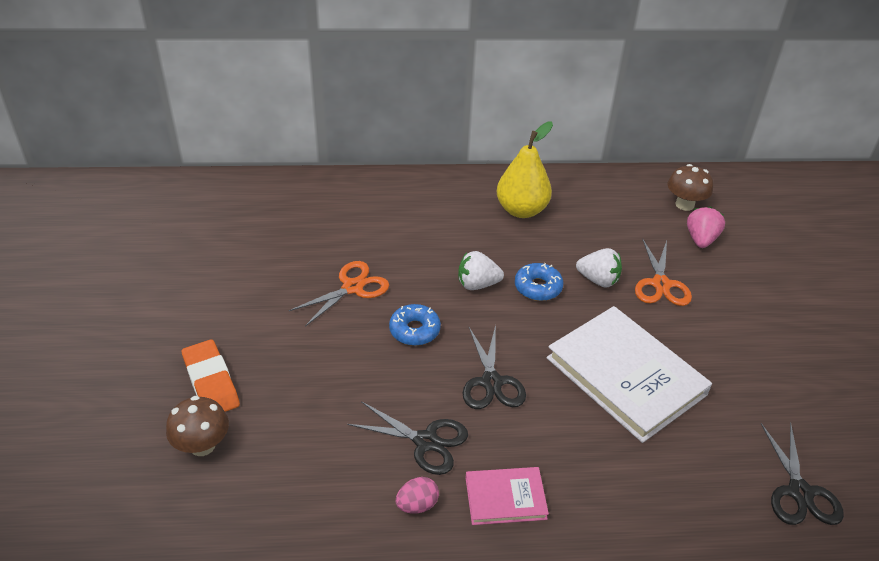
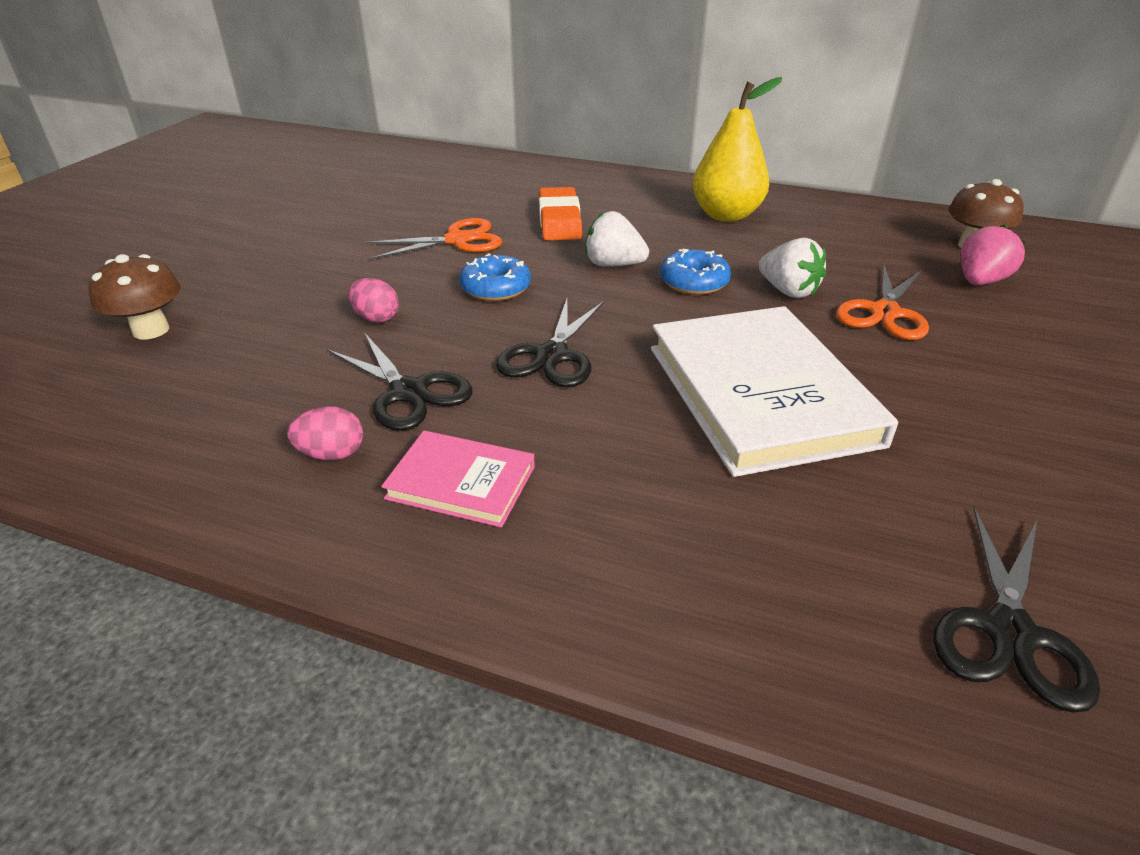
camera: 25 degrees right, 5 degrees down
orange eraser [182,339,240,412] -> orange eraser moved to [539,187,582,241]
none -> pink egg [348,278,399,323]

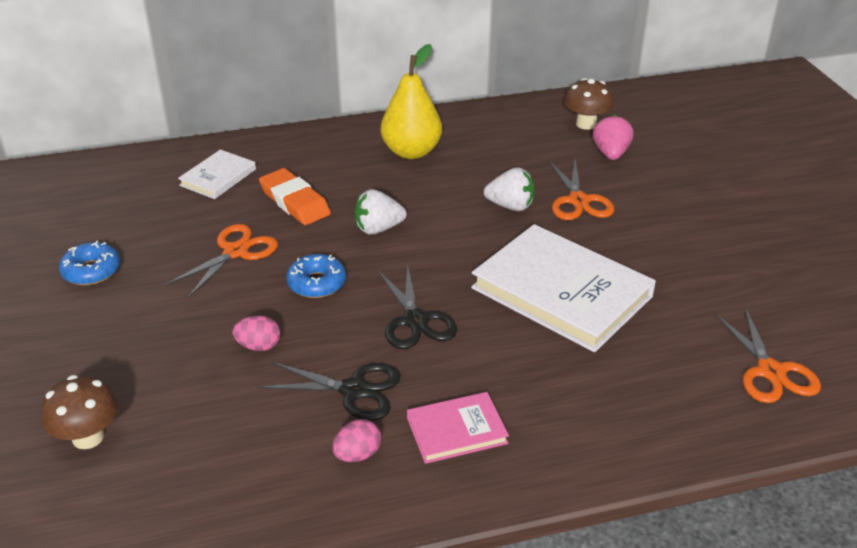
camera: 35 degrees left, 0 degrees up
blue donut [660,249,731,295] -> blue donut moved to [59,241,120,285]
black scissors [933,507,1100,713] -> orange scissors [715,307,821,403]
none -> white book [178,149,256,199]

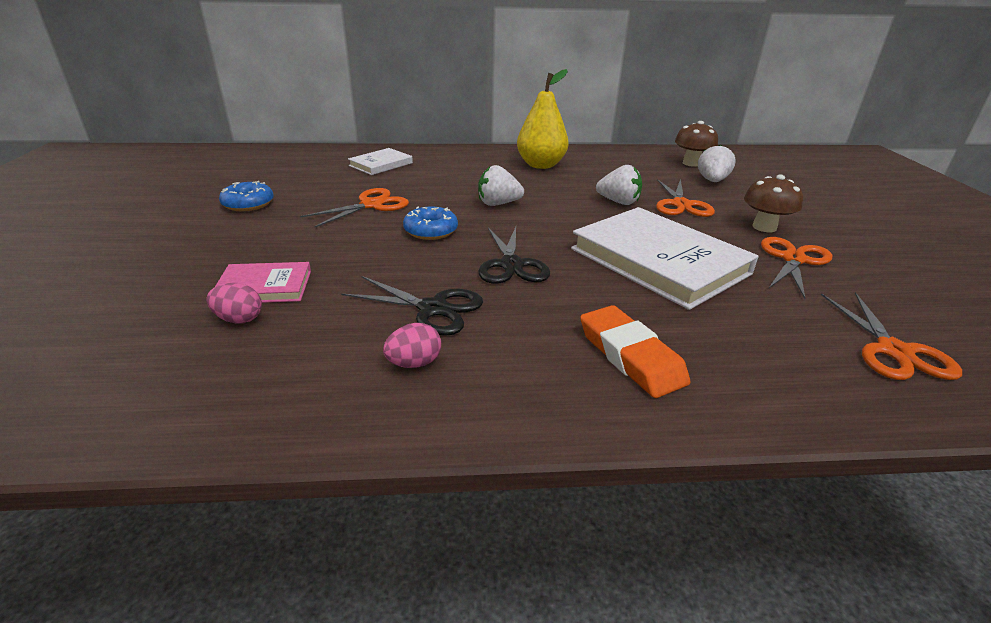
camera: 10 degrees right, 5 degrees down
brown mushroom [41,375,118,449] -> brown mushroom moved to [744,175,803,232]
pink egg [232,316,280,351] -> pink egg moved to [206,283,262,324]
orange eraser [259,168,331,225] -> orange eraser moved to [580,305,690,398]
pink book [407,392,509,464] -> pink book moved to [215,262,311,303]
pink strawberry [593,115,633,160] -> white strawberry [698,144,736,182]
none -> orange scissors [761,237,832,299]

